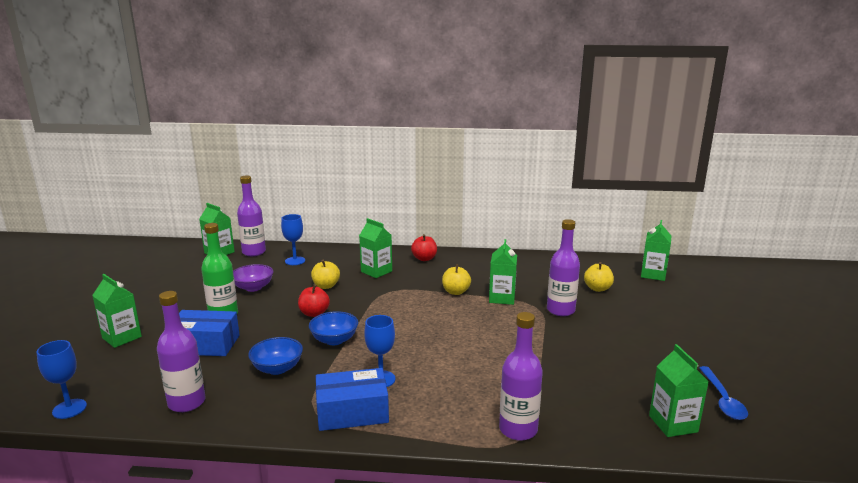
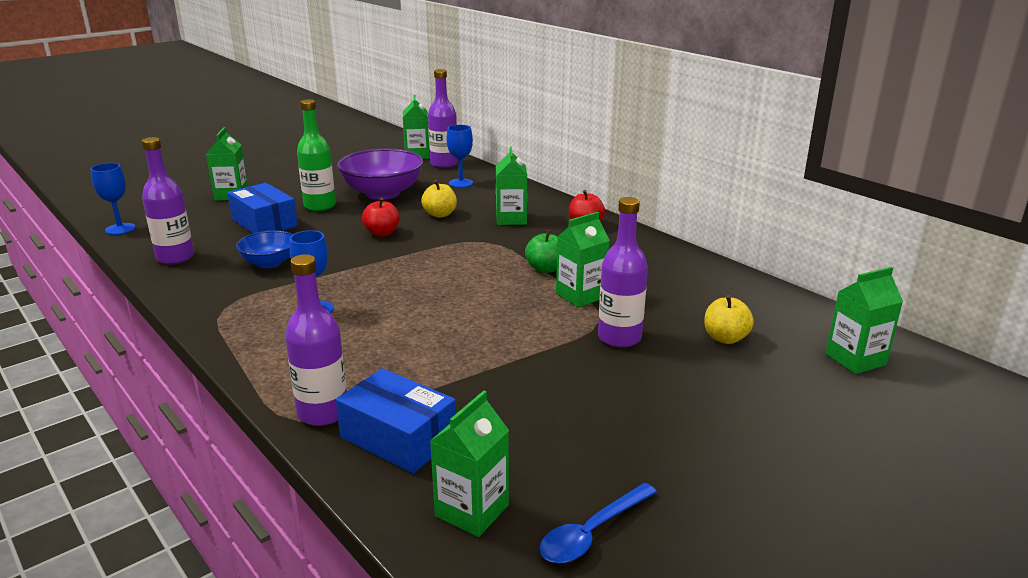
camera: 45 degrees right, 5 degrees up
purple bowl [233,264,273,292] -> purple bowl [337,148,423,200], size x1.75
blue bowl [309,311,358,345] -> none
blue box [316,368,389,431] -> blue box moved to [336,368,456,474]
yellow apple [442,264,471,295] -> green apple [525,230,558,273]

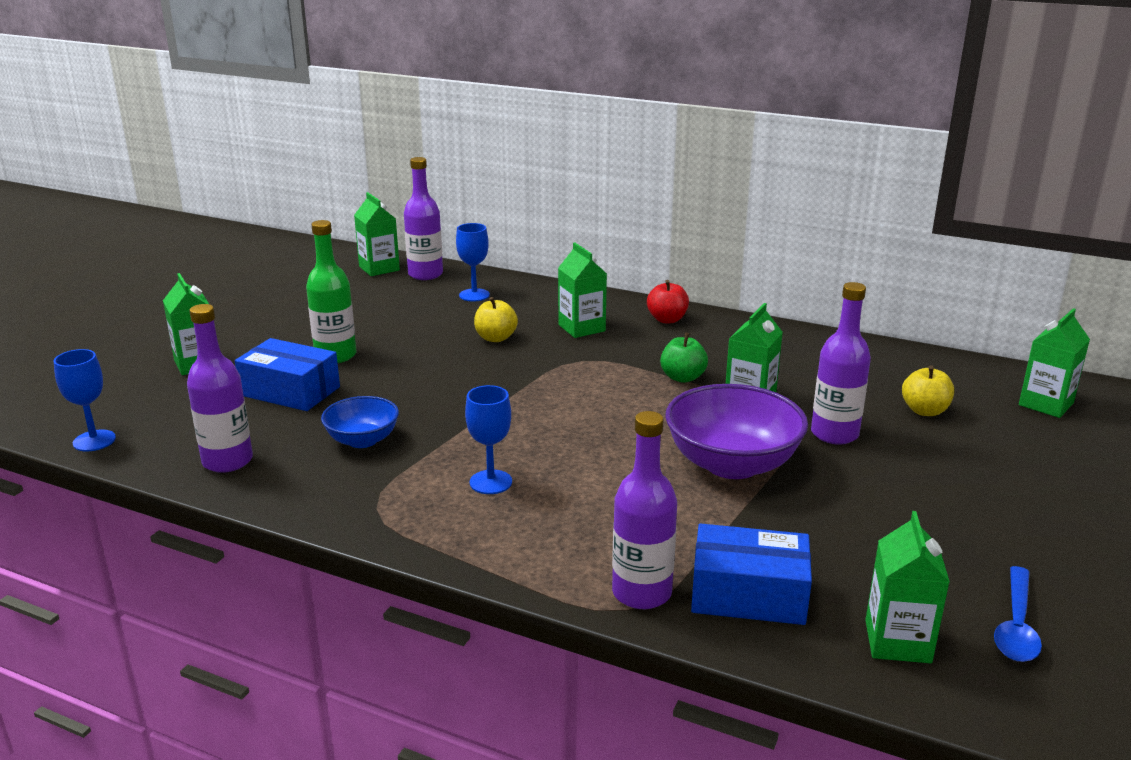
camera: 25 degrees left, 0 degrees up
purple bowl [337,148,423,200] -> purple bowl moved to [665,384,808,479]
red apple [362,198,400,237] -> none

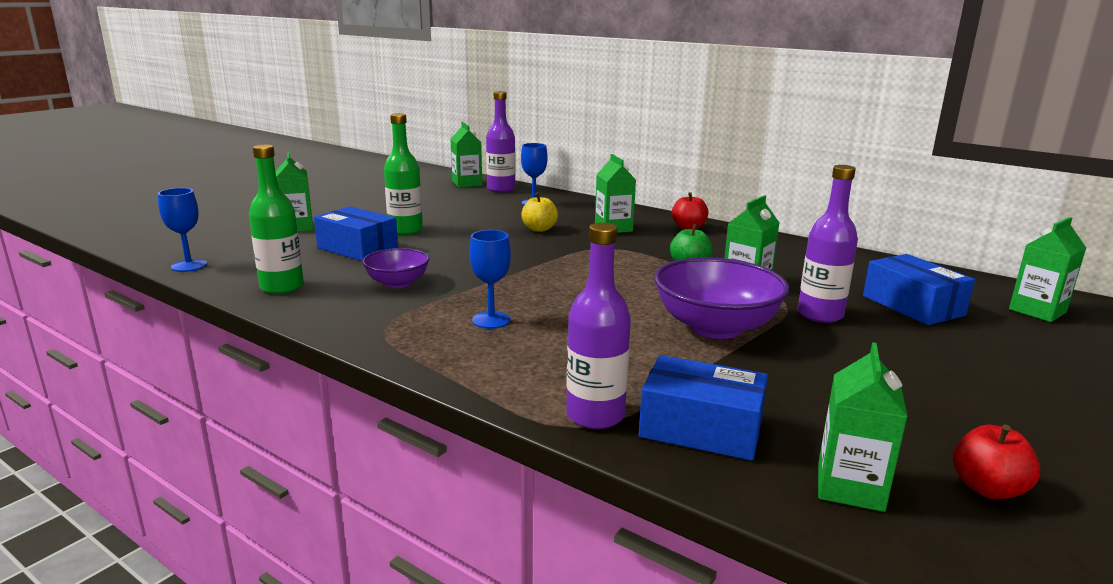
camera: 10 degrees right, 5 degrees down
purple bottle [187,304,253,473] -> green bottle [249,144,304,294]
blue bowl [321,396,399,448] -> purple bowl [362,248,430,288]
yellow apple [902,365,954,416] -> blue box [863,254,975,325]
blue spoon [994,566,1042,662] -> red apple [953,424,1040,499]

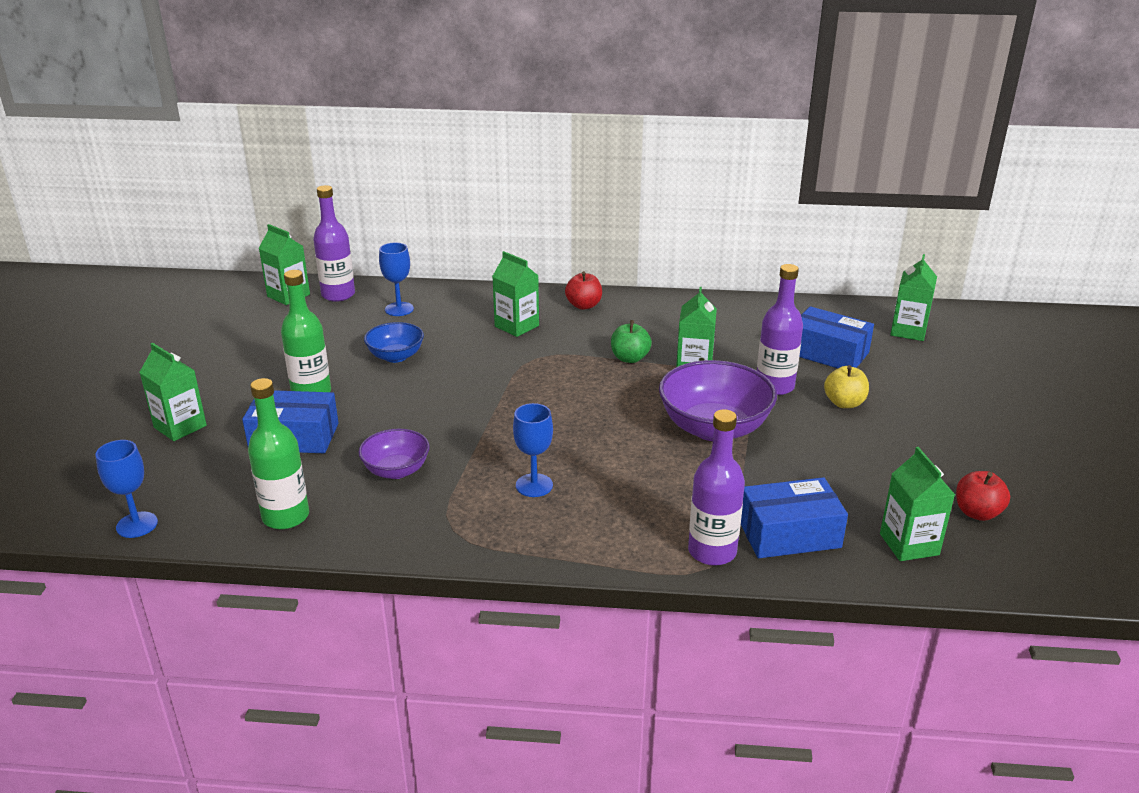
camera: 30 degrees left, 10 degrees up
yellow apple [521,192,558,232] -> yellow apple moved to [824,365,869,408]
none -> blue bowl [364,322,424,363]

